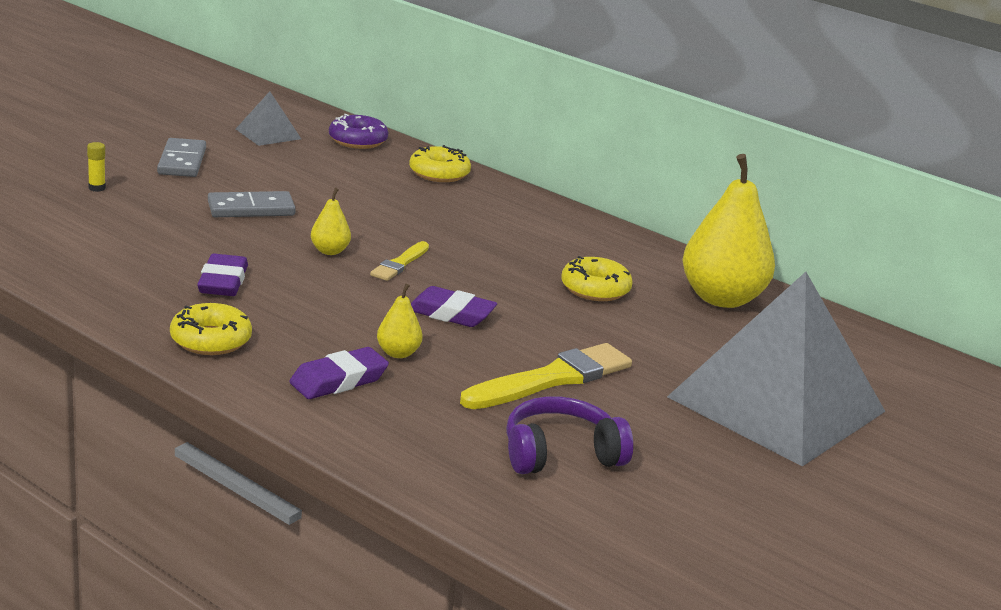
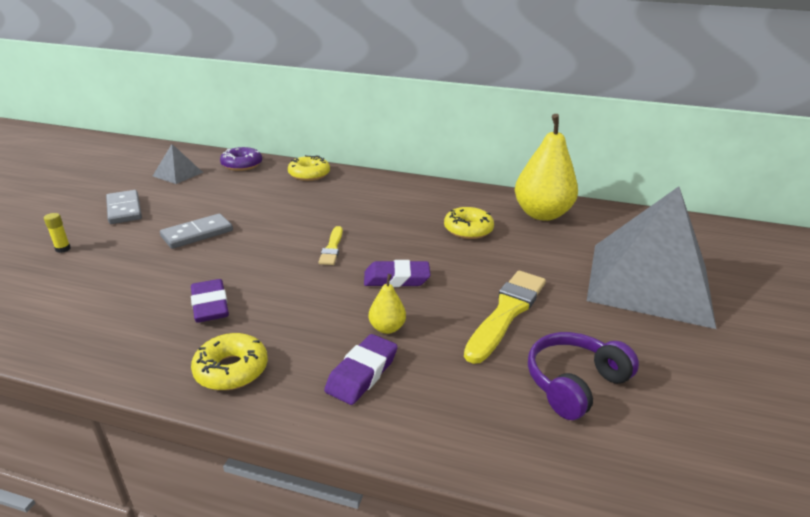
camera: 20 degrees left, 5 degrees up
yellow pear [311,188,351,255] -> none

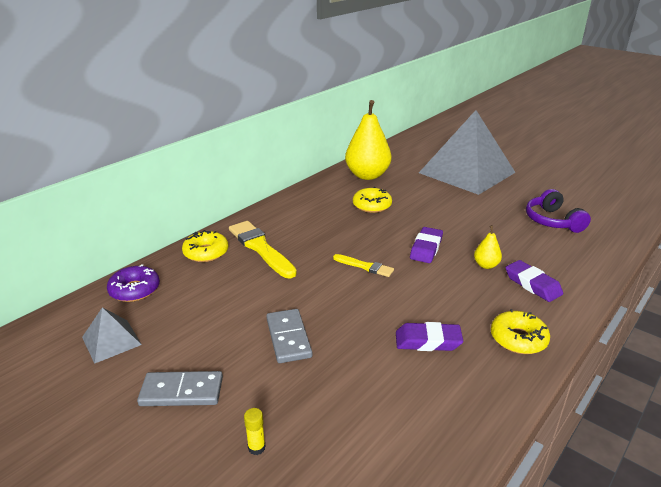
camera: 65 degrees left, 0 degrees up
yellow brush [464,271,546,364] -> yellow brush moved to [229,221,297,278]

